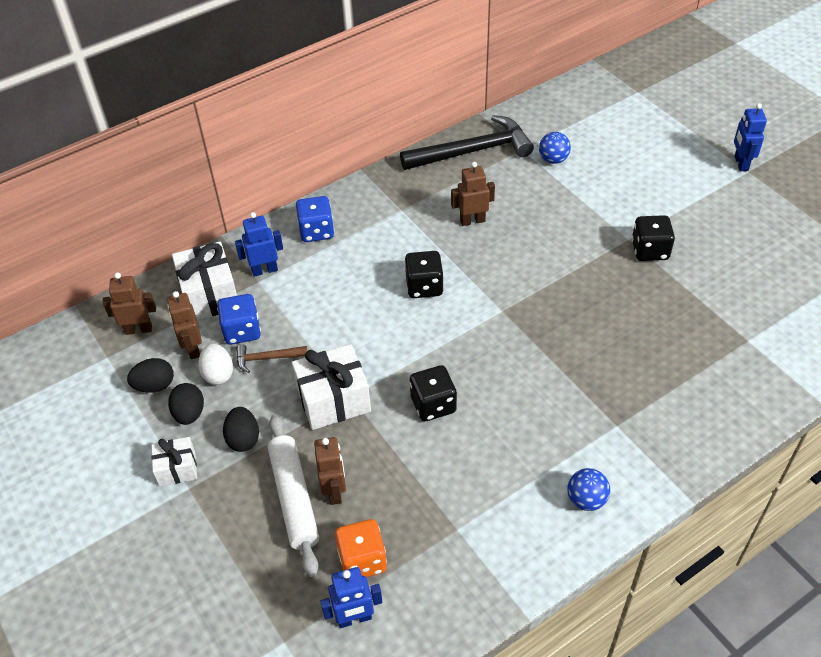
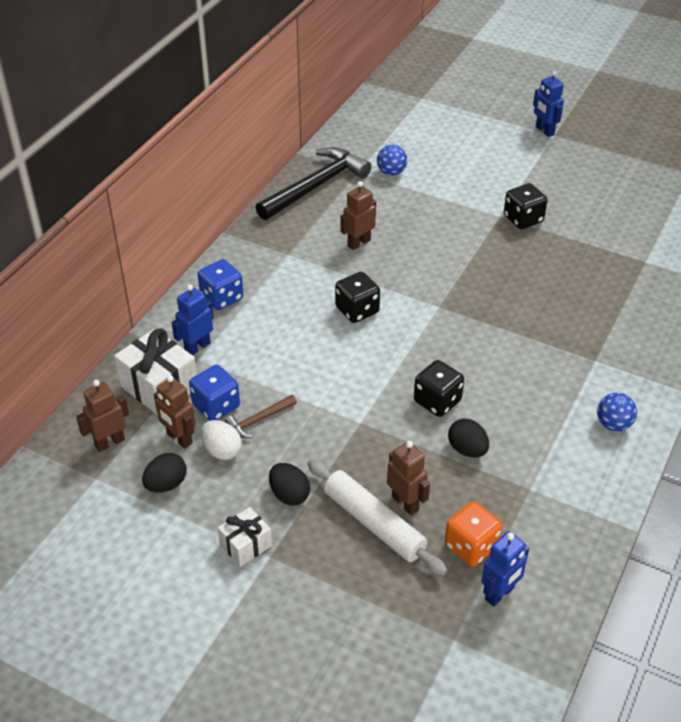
camera: 30 degrees left, 5 degrees down
black egg [168,383,204,425] -> black egg moved to [448,419,489,458]
white gift [292,344,371,430] -> none

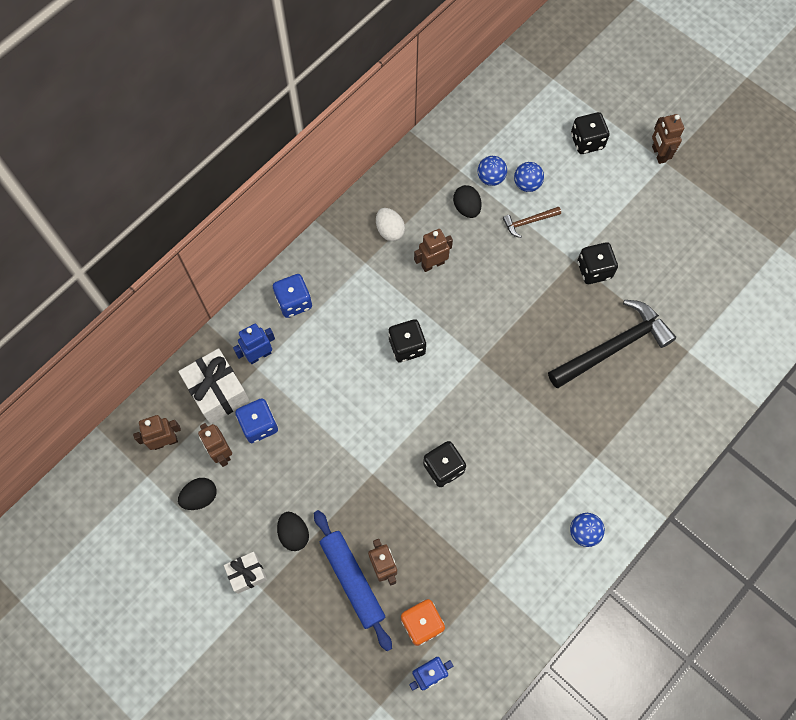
camera: 15 degrees right, 25 degrees up
white egg [201,420,242,460] -> white egg moved to [376,208,405,241]
brown hammer [225,395,297,438] -> brown hammer moved to [503,207,561,238]
black hammer [255,147,372,220] -> black hammer moved to [548,300,676,388]
white rolling pin [307,459,447,576] -> blue rolling pin [314,510,392,651]
black egg [448,419,489,458] -> black egg moved to [453,185,482,218]
blue robot [533,71,564,137] -> brown robot [652,114,684,164]
none -> blue ball [514,162,544,192]
none -> black dice [571,112,610,154]

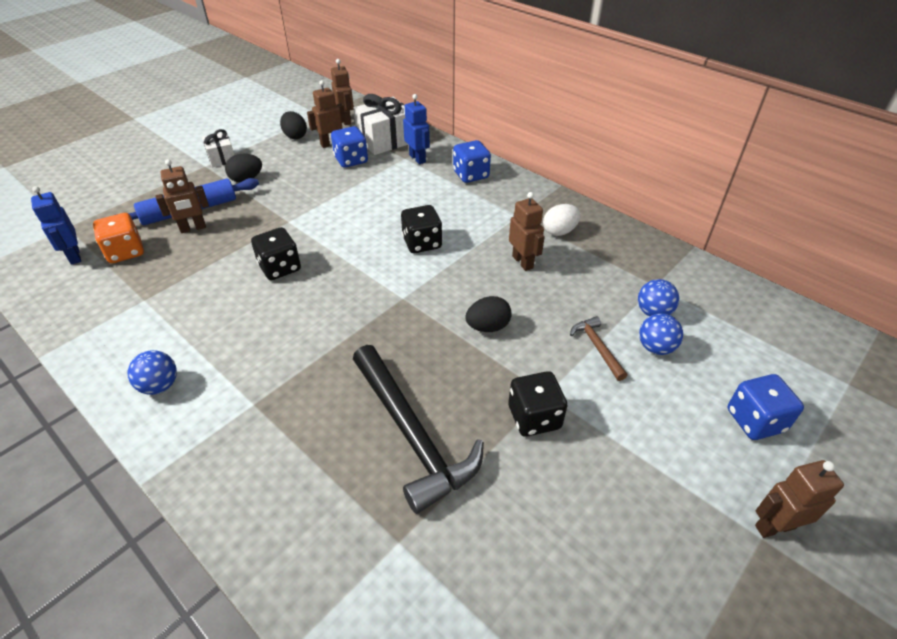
camera: 90 degrees right, 25 degrees down
black egg [453,185,482,218] -> black egg moved to [465,296,511,332]
black dice [571,112,610,154] -> blue dice [728,374,804,440]

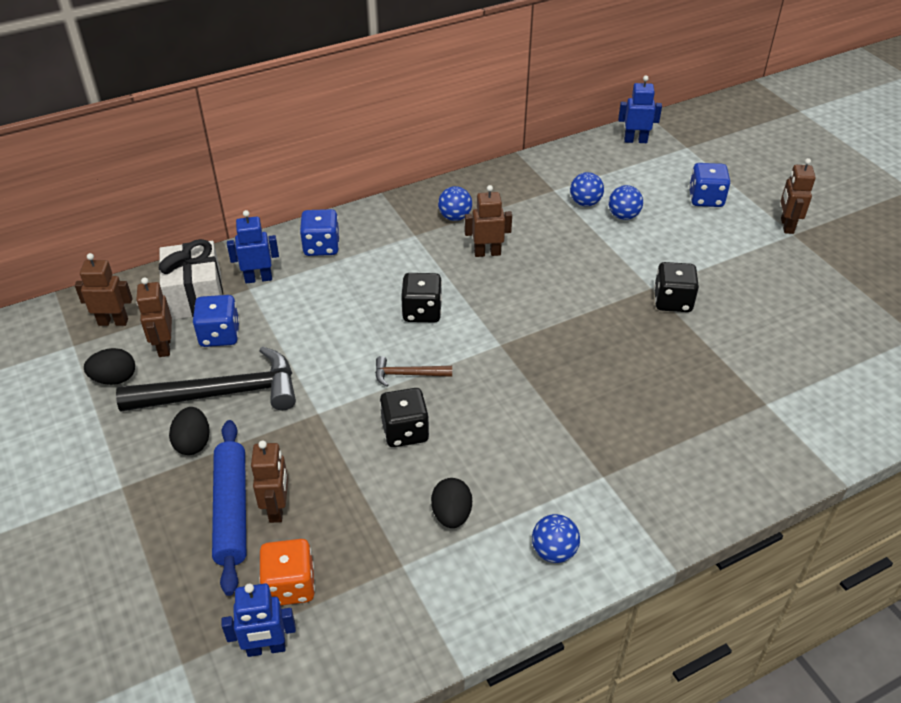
camera: 70 degrees left, 0 degrees up
white gift [202,129,234,167] -> none
black hammer [353,345,484,514] -> black hammer moved to [116,346,296,412]
black egg [465,296,511,332] -> black egg moved to [431,478,472,528]
white egg [543,204,581,236] -> blue ball [438,186,472,221]
brown hammer [570,316,628,381] -> brown hammer moved to [375,356,452,387]
none -> blue robot [618,76,662,143]

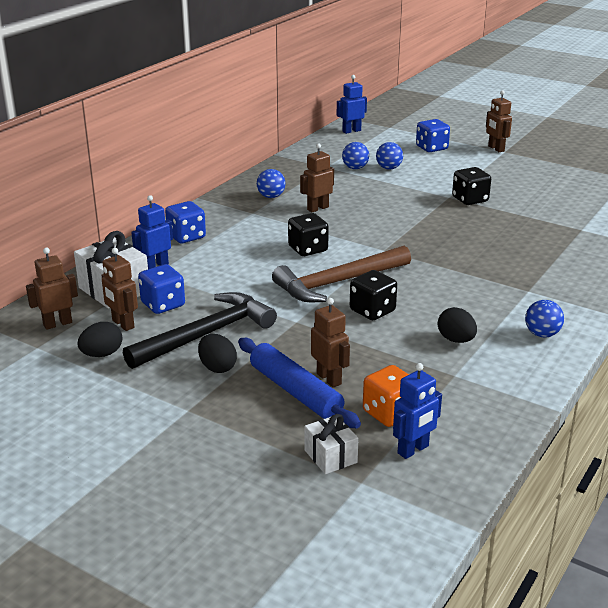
camera: 30 degrees left, 15 degrees down
brown hammer [375,356,452,387] -> brown hammer [272,246,411,302], size x2.17
none -> white gift [304,414,359,474]

